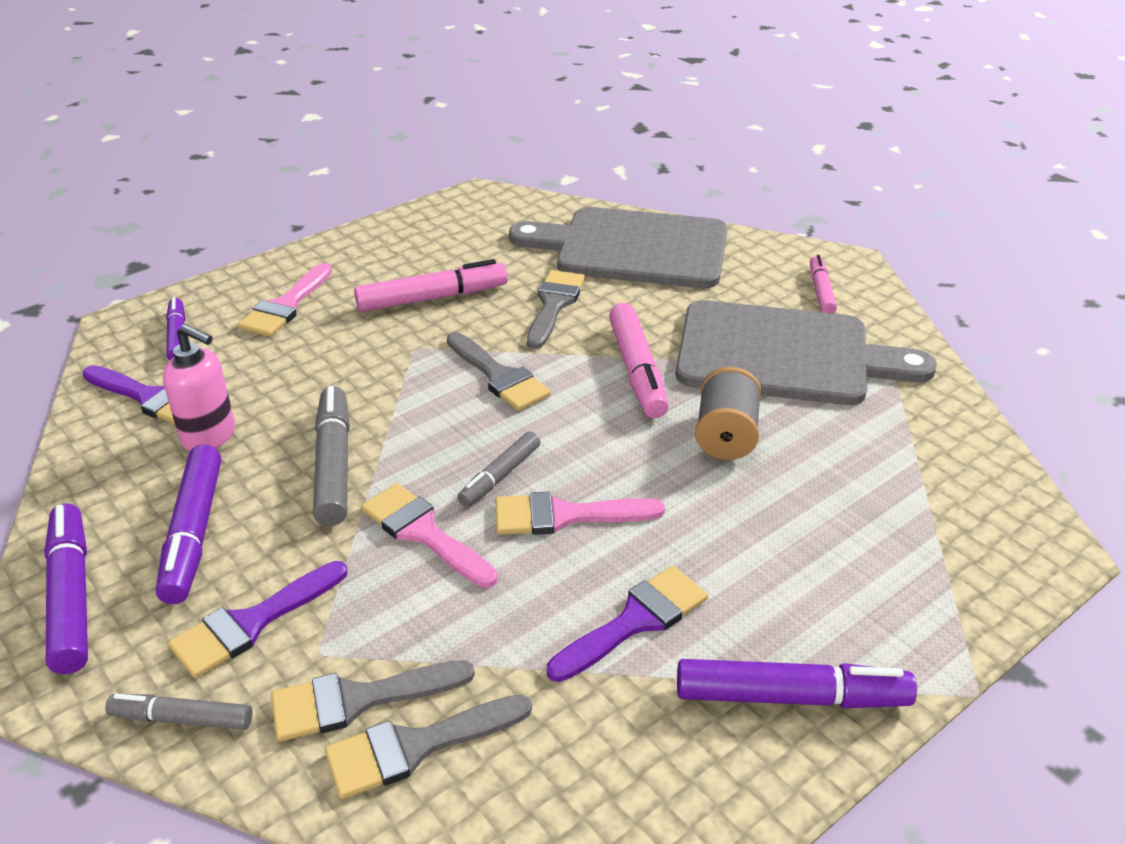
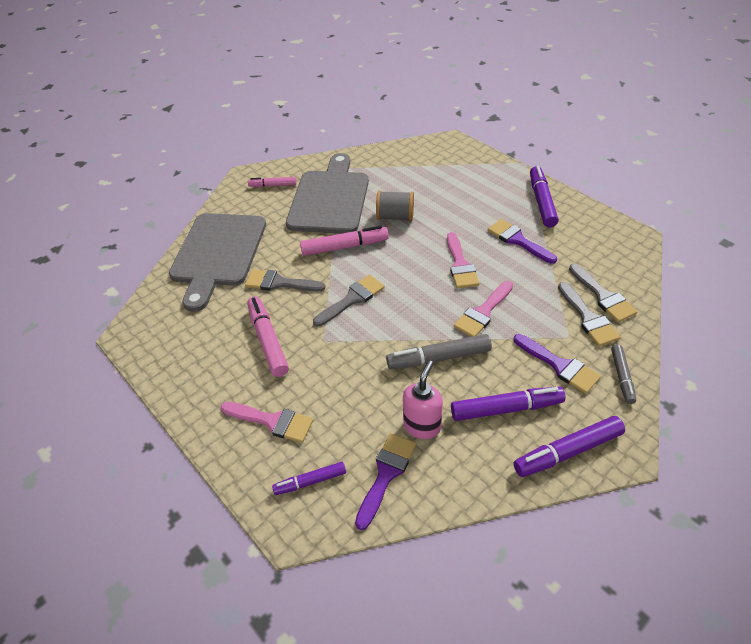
camera: 90 degrees left, 10 degrees up
grey marker [457,431,540,507] -> none

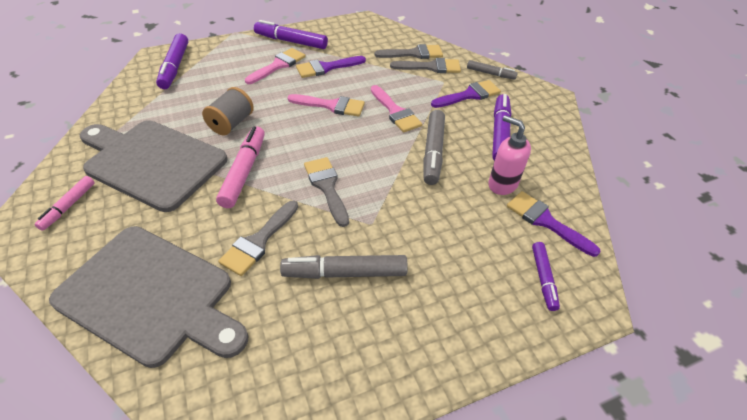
camera: 75 degrees left, 0 degrees up
pink brush [221,402,313,443] -> pink brush moved to [245,48,306,84]
pink marker [247,297,289,377] -> grey marker [280,255,408,279]
purple marker [514,416,625,477] -> purple marker moved to [156,33,188,89]

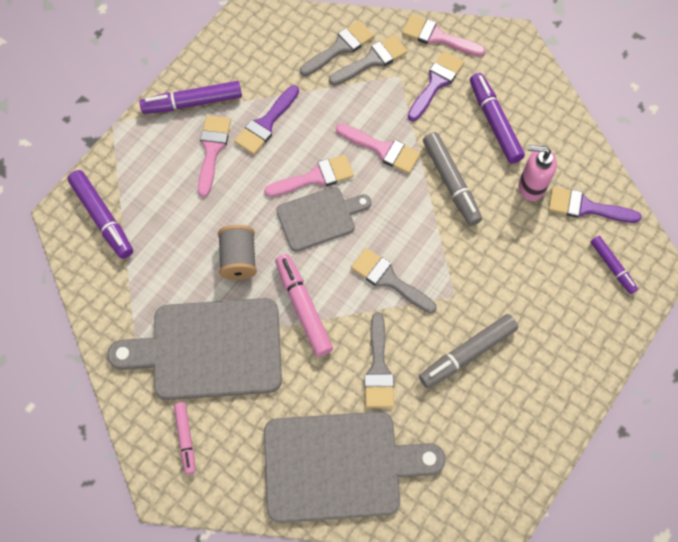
camera: 30 degrees left, 20 degrees up
grey marker [467,60,518,80] -> pink brush [402,15,485,56]
none -> grey cutting board [276,187,371,252]

